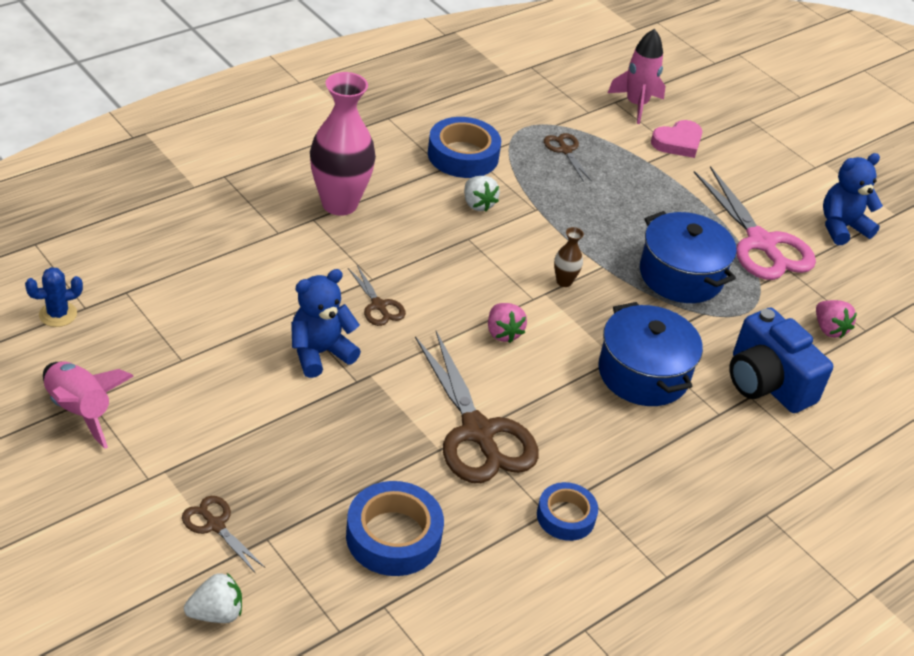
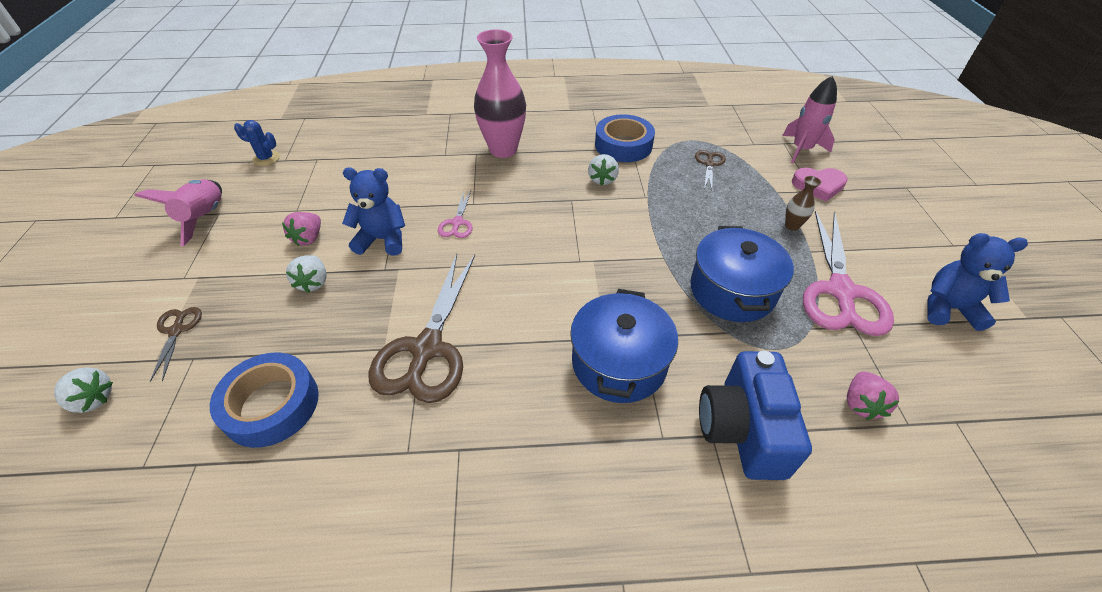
camera: 40 degrees right, 5 degrees up
brown scissors [348,265,406,326] -> pink scissors [438,190,473,238]
pink strawberry [488,303,527,343] -> pink strawberry moved to [282,212,321,246]
blue tape [537,482,598,541] -> none
brown vase [554,227,584,287] -> brown vase moved to [785,176,821,231]
none -> white strawberry [286,255,327,293]

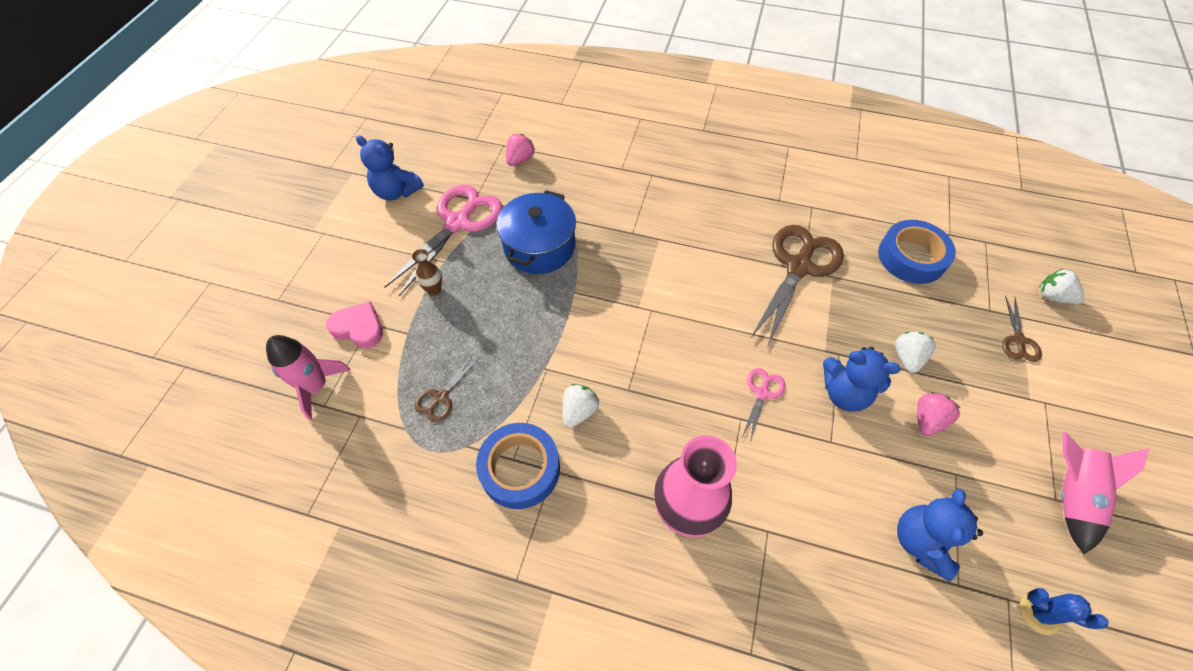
camera: 160 degrees left, 10 degrees up
blue pot [570,289,678,403] -> none
blue camera [699,351,812,480] -> none
none -> blue teddy bear [897,488,983,582]

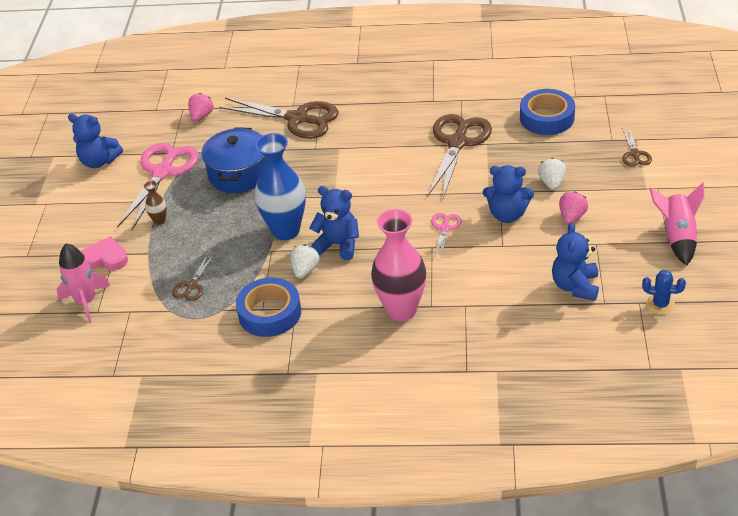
camera: 10 degrees left, 15 degrees down
white strawberry [1039,268,1084,304] -> none
none -> brown scissors [219,98,338,139]
none -> blue vase [255,133,306,240]
none -> blue teddy bear [310,186,359,260]

